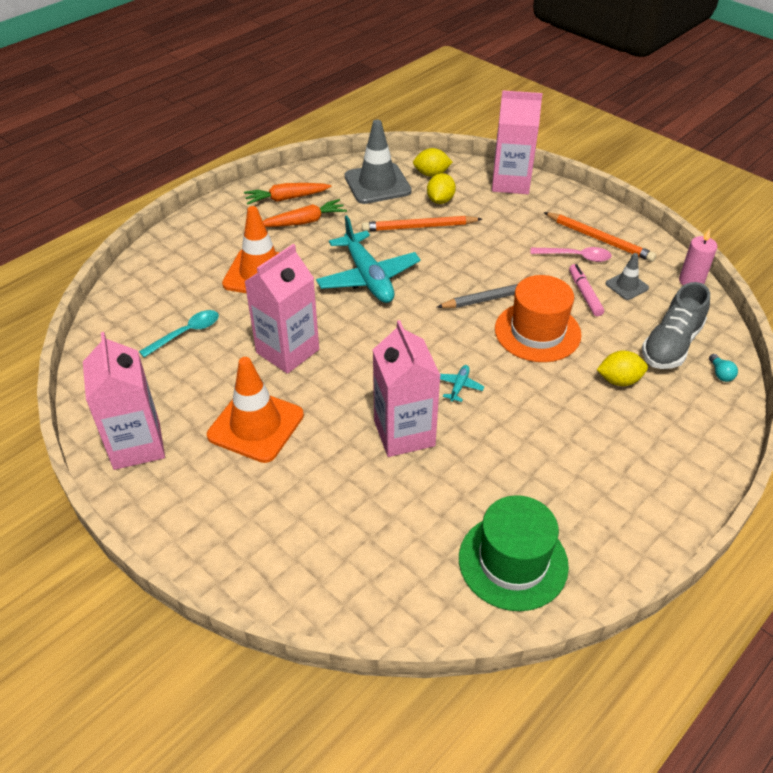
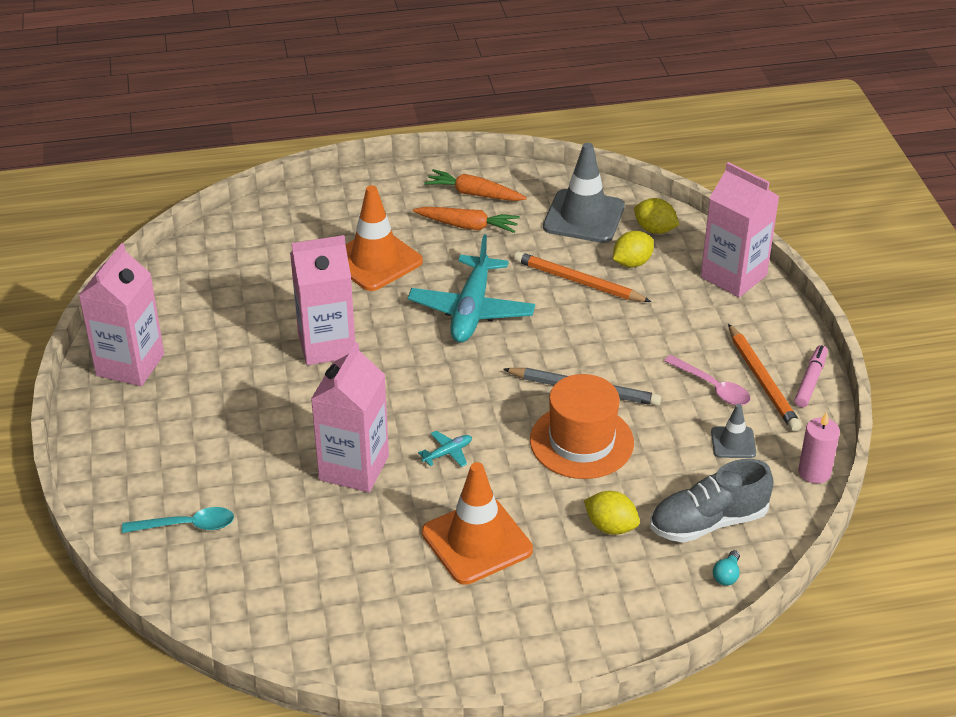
camera: 35 degrees right, 5 degrees down
turquoise spoon [139,310,219,357] -> turquoise spoon moved to [122,507,234,533]
orange traffic cone [207,357,304,463] -> orange traffic cone moved to [422,462,533,585]
green hat [459,495,569,611] -> none
pink marker [569,264,604,316] -> pink marker moved to [794,345,828,408]

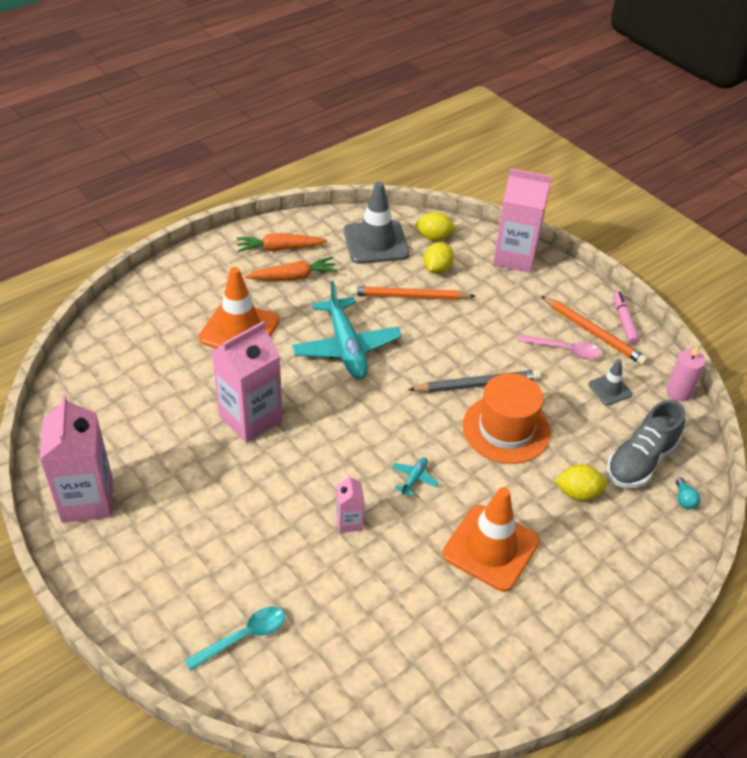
camera: 30 degrees left, 5 degrees up
pink carton [311,343,389,492] -> pink carton [336,474,365,533], size x0.48

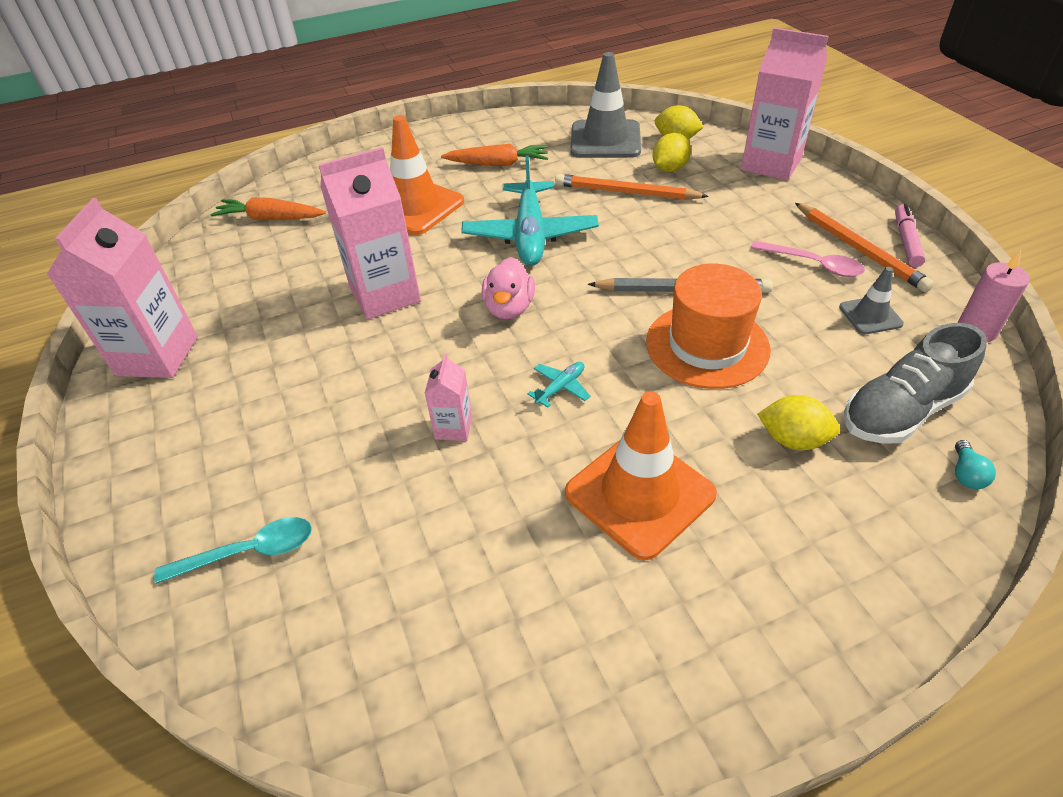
camera: 20 degrees right, 0 degrees up
orange carrot [237,233,327,252] -> orange carrot moved to [210,197,326,220]
none -> pink duck [482,257,535,319]

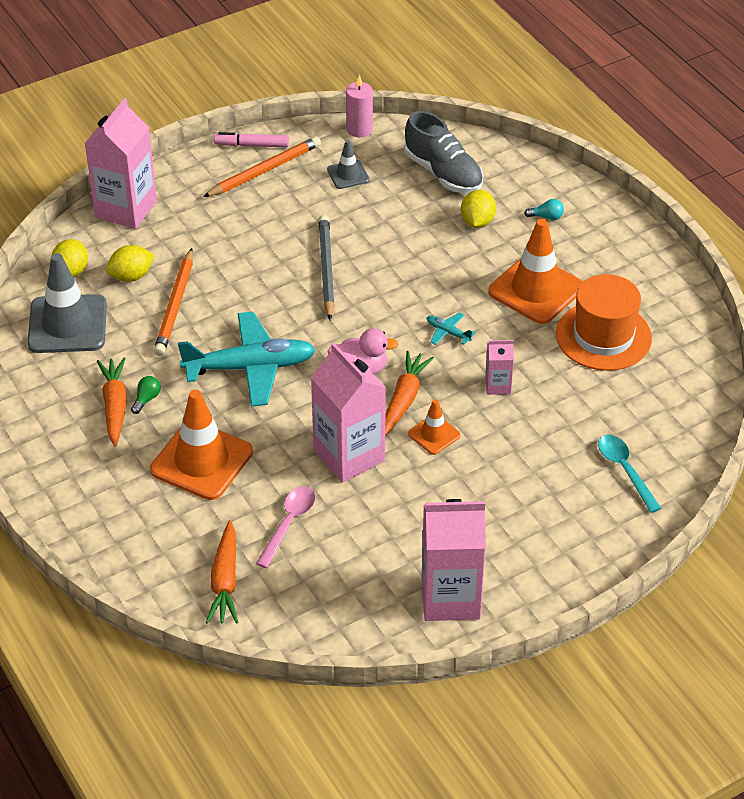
camera: 100 degrees left, 0 degrees up
orange hat [646,264,770,389] -> orange hat moved to [556,274,652,371]
yellow lemon [652,133,691,172] -> yellow lemon turned 60 degrees counterclockwise [106,245,155,282]
pink spoon [751,241,865,277] -> pink spoon moved to [256,486,316,568]
turquoise light bulb [955,440,996,489] -> turquoise light bulb moved to [524,199,564,220]
none -> green light bulb [131,376,161,414]
none -> orange carrot [385,351,434,436]
none -> orange traffic cone [408,399,461,455]

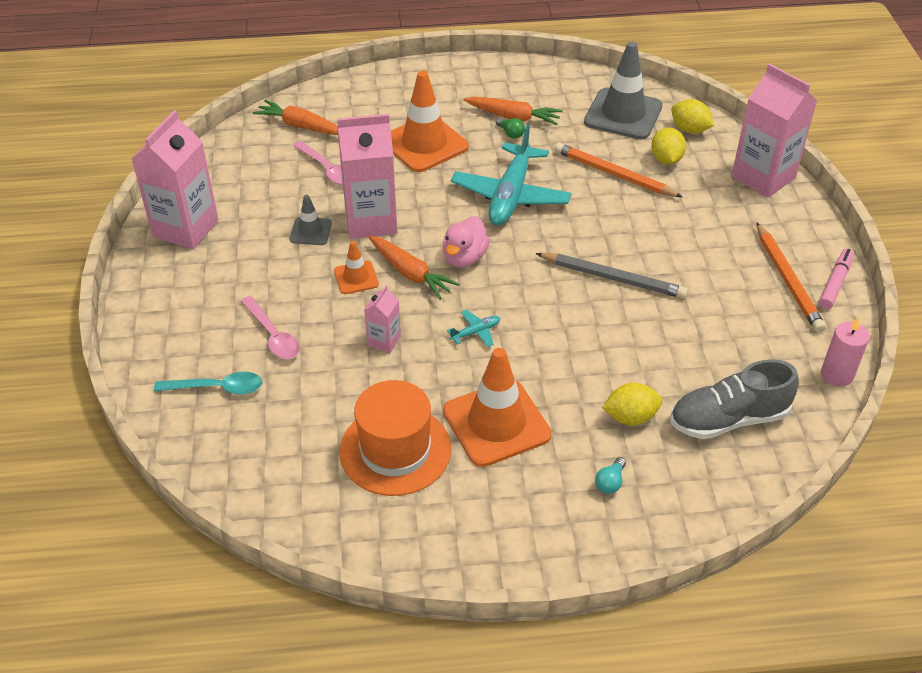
camera: 115 degrees right, 0 degrees up
grey traffic cone [327,140,369,189] -> grey traffic cone moved to [290,195,332,245]
yellow lemon [461,190,496,228] -> yellow lemon turned 45 degrees counterclockwise [602,382,662,425]
none -> pink spoon [241,296,300,359]

